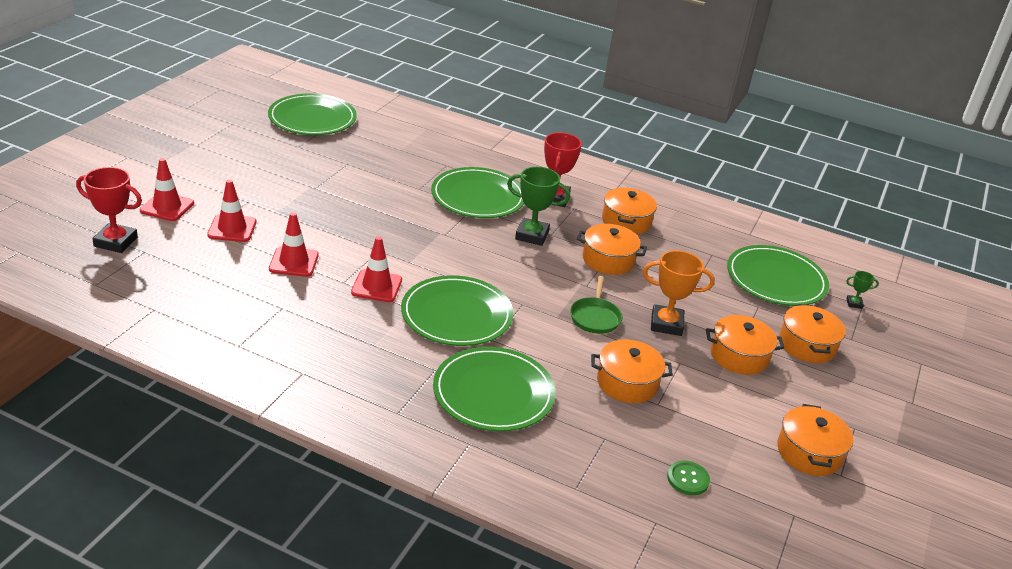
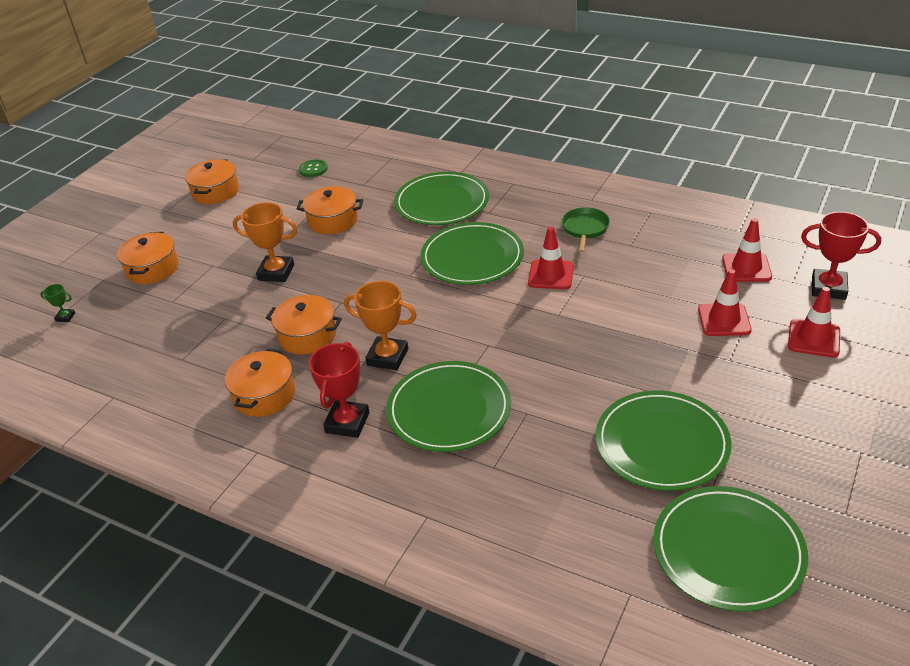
camera: 170 degrees left, 5 degrees up
red traffic cone [269,212,319,277] -> red traffic cone moved to [722,218,772,282]
green trophy [507,167,570,246] -> orange trophy [344,281,417,370]
green pan [570,276,622,334] -> green pan moved to [561,207,610,252]
orange pot [706,315,784,375] -> none
green plate [727,245,829,306] -> green plate moved to [595,391,731,491]

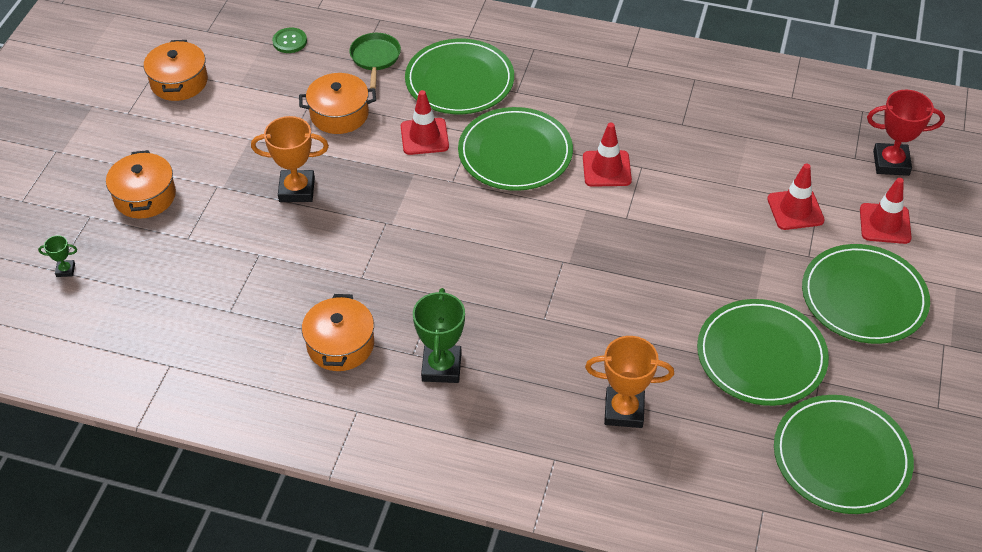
camera: 15 degrees left, 10 degrees up
orange pot [266,295,342,354] -> none
red trophy [309,342,370,438] -> green trophy [413,288,465,383]
orange trophy [344,281,417,370] -> orange trophy moved to [585,336,674,428]
green plate [386,361,511,452] -> green plate moved to [802,244,930,344]
green pan [561,207,610,252] -> green pan moved to [349,33,401,89]
red traffic cone [722,218,772,282] -> red traffic cone moved to [401,90,449,155]

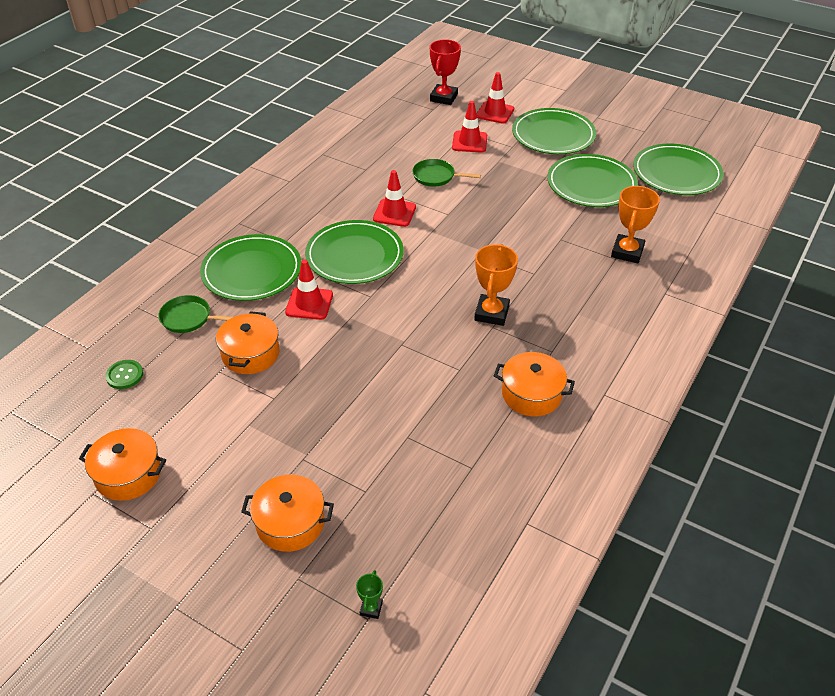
camera: 75 degrees left, 5 degrees down
orange trophy [251,116,329,202] -> orange trophy moved to [474,244,518,326]
green trophy [413,288,465,383] -> none
none -> green pan [412,159,481,187]

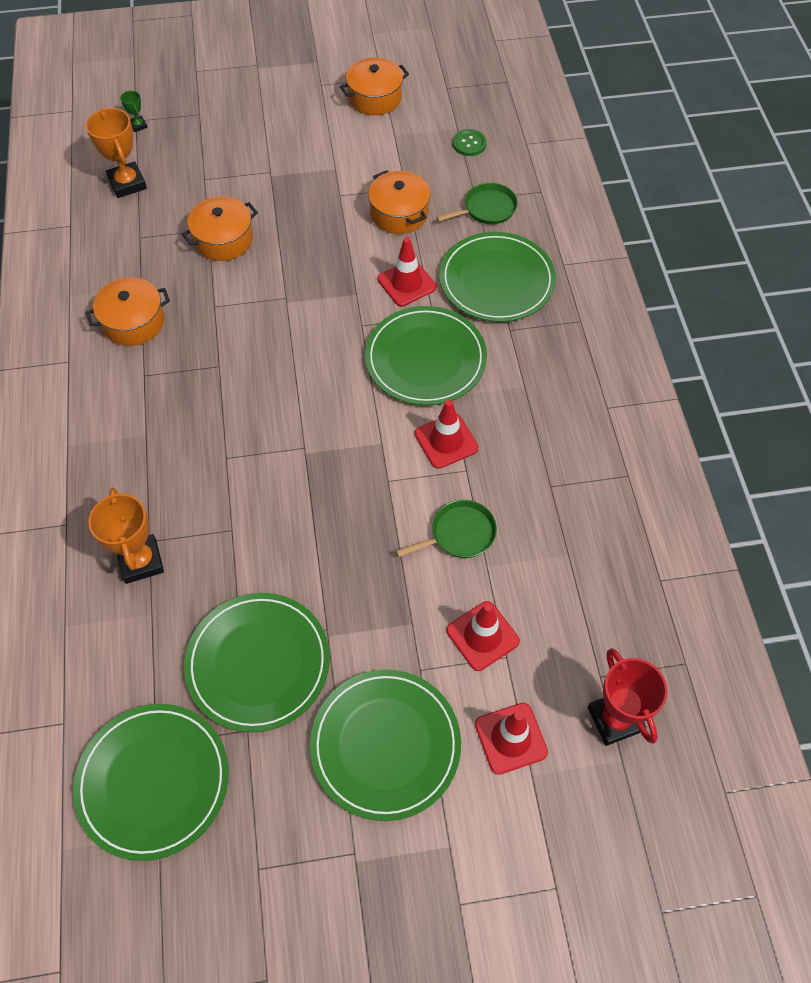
camera: 140 degrees right, 15 degrees up
orange pot [241,475,334,552] -> orange pot moved to [182,196,258,261]
orange trophy [474,244,518,326] -> orange trophy moved to [86,108,147,198]

